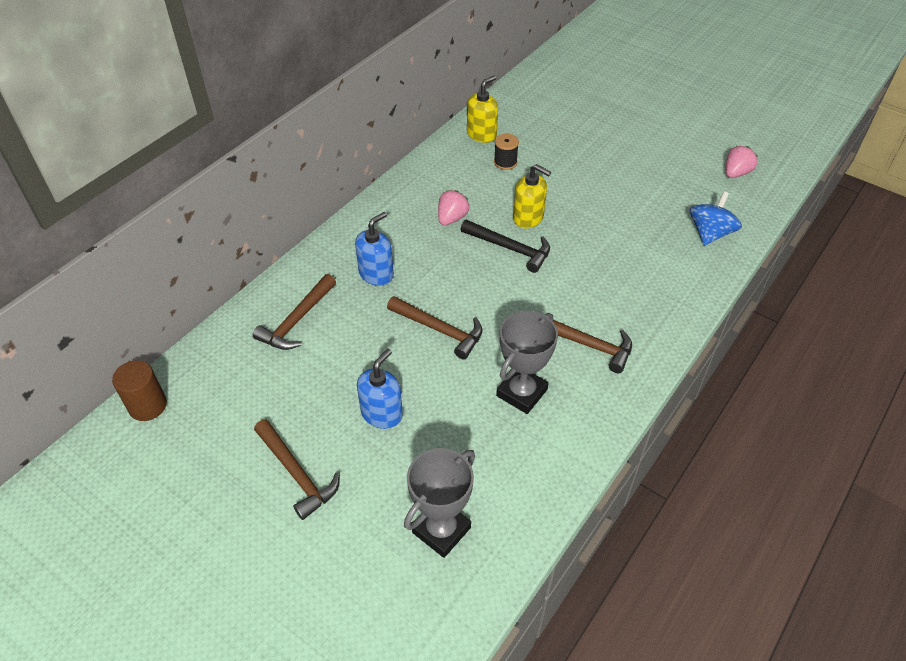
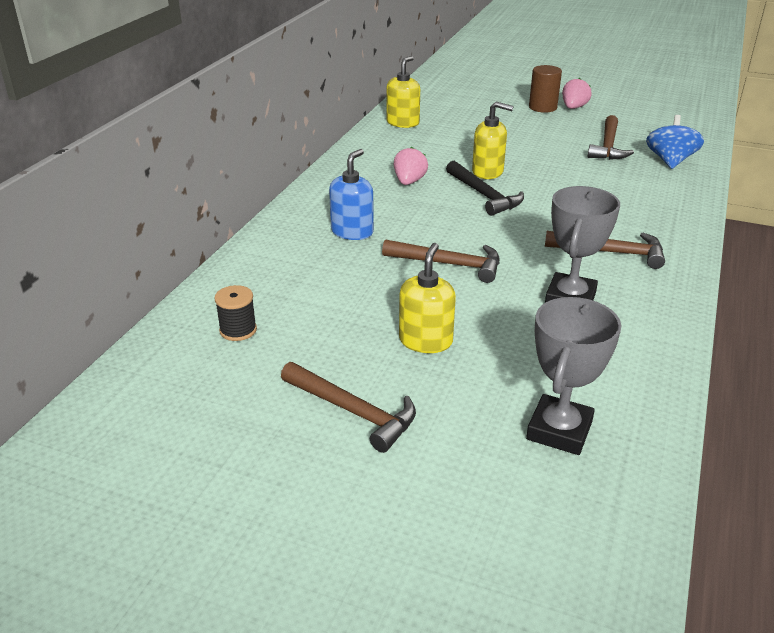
camera: 15 degrees left, 15 degrees down
brown cylinder [112,360,167,421] -> brown cylinder moved to [529,65,562,113]
brown hammer [253,274,336,350] -> brown hammer moved to [587,115,634,160]
blue soap dispenser [357,349,403,429] -> yellow soap dispenser [399,243,456,353]
black hammer [461,219,550,273] -> black hammer turned 45 degrees clockwise [446,161,524,216]
black spool [494,134,519,170] -> black spool moved to [214,285,257,341]
pink strawberry [726,146,758,178] -> pink strawberry moved to [562,78,592,109]

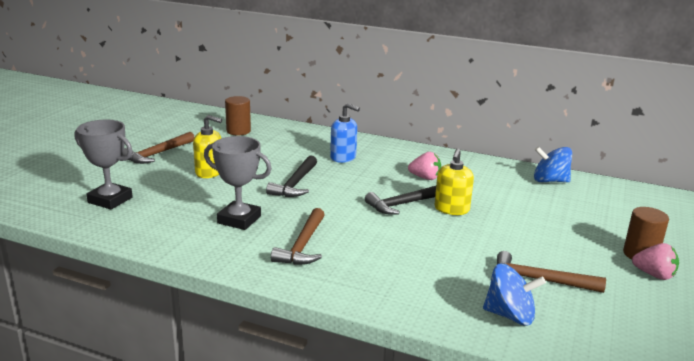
camera: 90 degrees right, 10 degrees down
black spool [214,285,257,341] -> brown cylinder [225,96,251,135]
brown hammer [382,239,499,283] -> black hammer [266,156,317,197]
yellow soap dispenser [386,56,420,128] -> blue spinning top [534,146,572,182]

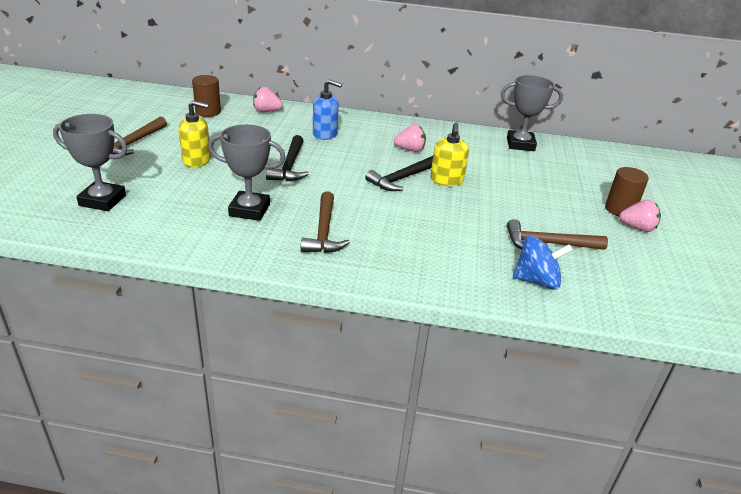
camera: 15 degrees left, 10 degrees up
blue spinning top [534,146,572,182] -> grey trophy [501,75,563,151]
none -> pink strawberry [253,87,283,112]

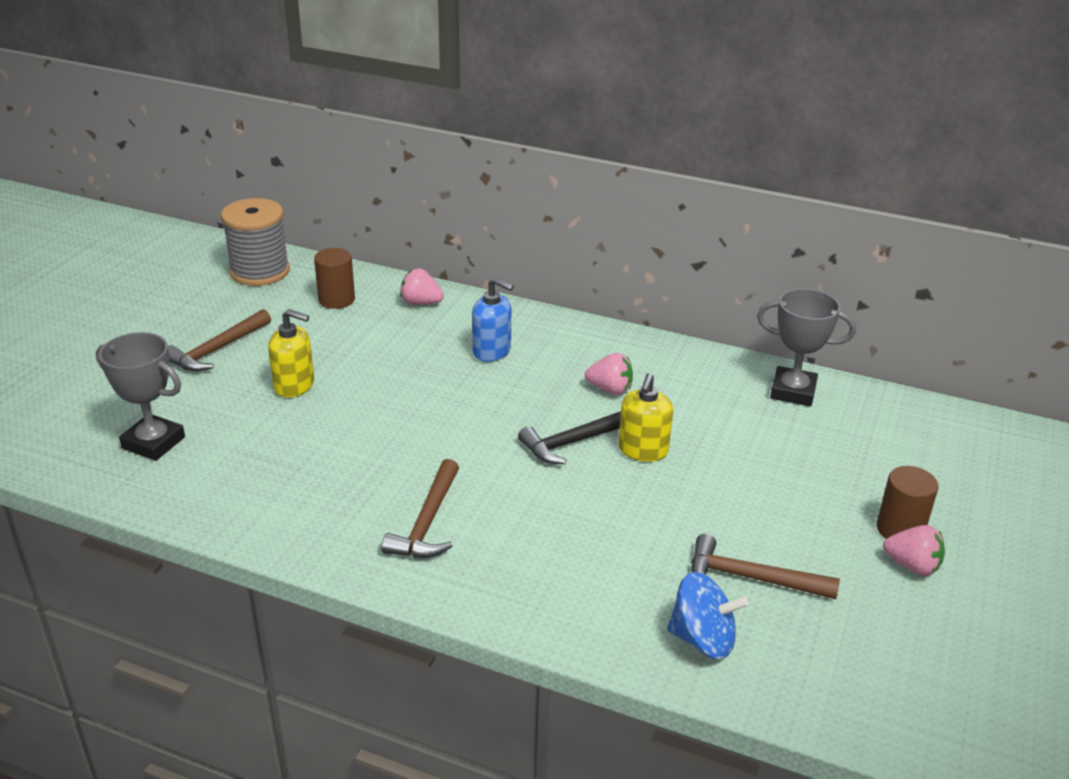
camera: 15 degrees right, 0 degrees up
grey trophy [208,124,286,221] -> none
black hammer [266,135,309,181] -> none
none -> grey spool [221,198,290,286]

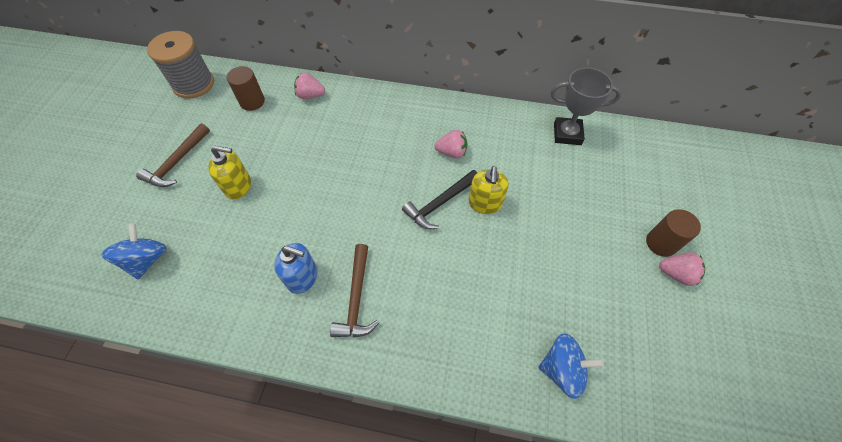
camera: 10 degrees left, 25 degrees up
grey trophy [96,332,185,461] -> blue spinning top [101,223,167,280]
blue soap dispenser [472,277,514,362] -> blue soap dispenser moved to [274,243,318,294]
brown hammer [692,534,840,599] -> none

